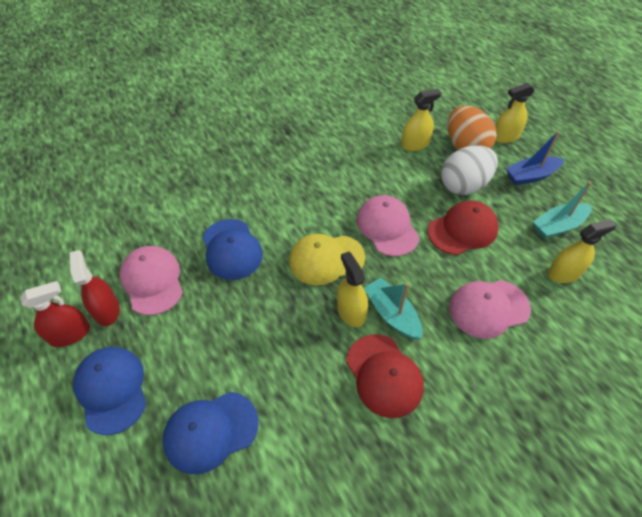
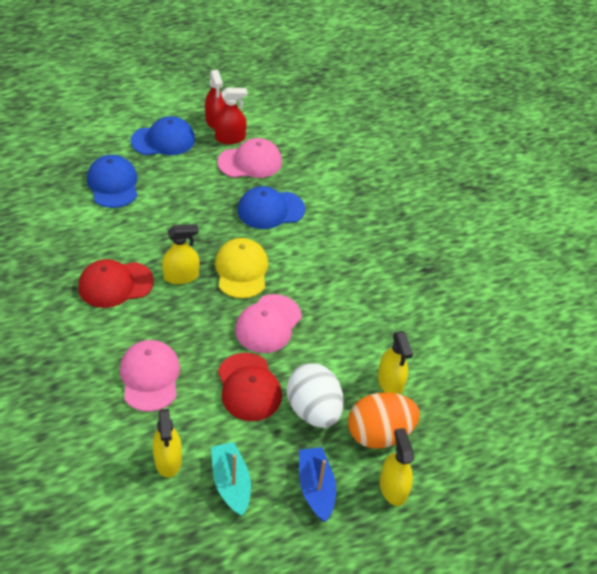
camera: 95 degrees right, 5 degrees down
pink cap [357,195,419,256] -> pink cap turned 135 degrees clockwise [235,294,302,353]
turquoise boat [364,278,423,340] -> none

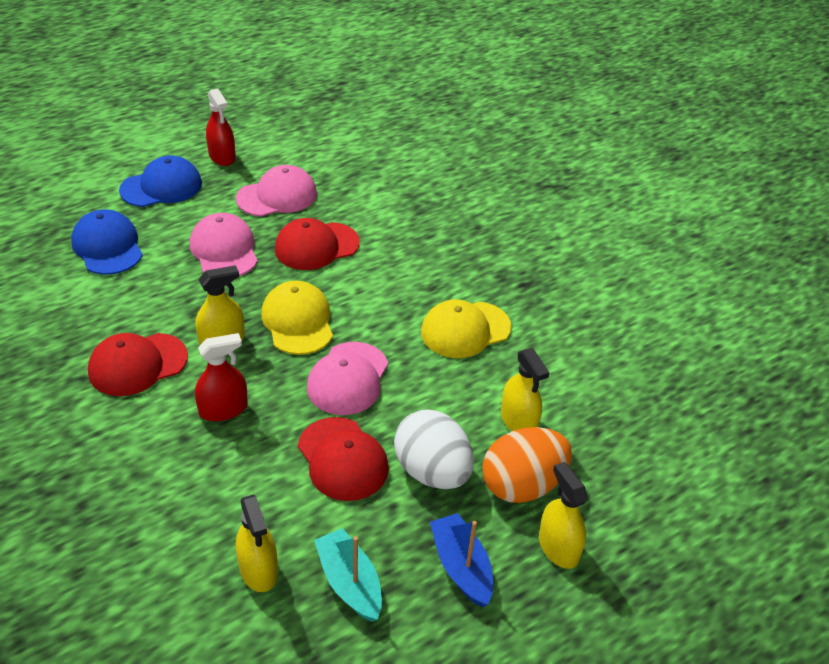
camera: 10 degrees left, 5 degrees down
pink cap [120,340,180,412] -> pink cap moved to [190,213,258,276]
red spray bottle [215,87,247,144] -> red spray bottle moved to [195,333,248,421]
blue cap [237,186,305,229] -> red cap [275,218,360,270]
none -> yellow cap [421,300,511,358]

